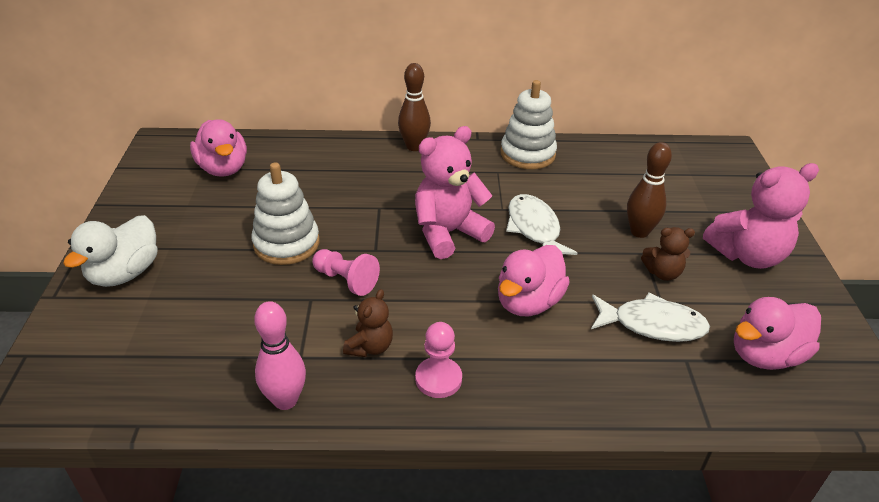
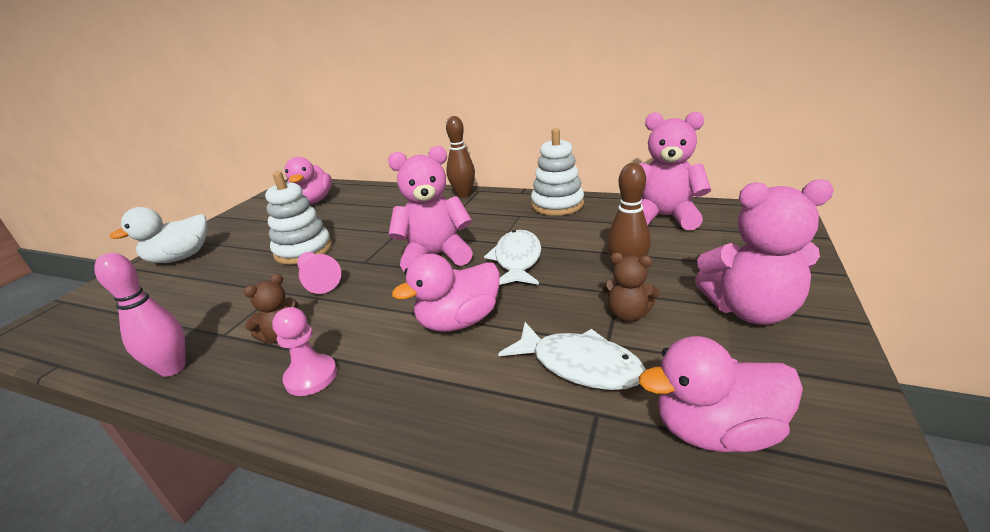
camera: 25 degrees right, 10 degrees down
none -> pink teddy bear [639,112,711,230]

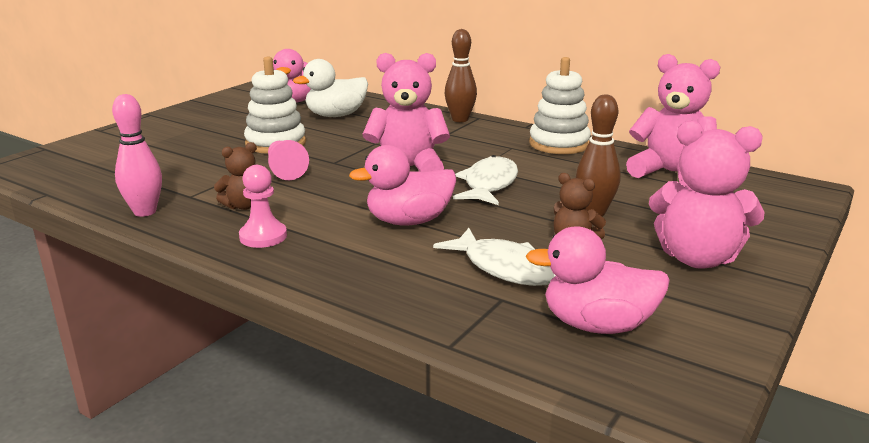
camera: 10 degrees right, 5 degrees down
white duck [109,207,207,263] -> white duck moved to [293,59,368,117]

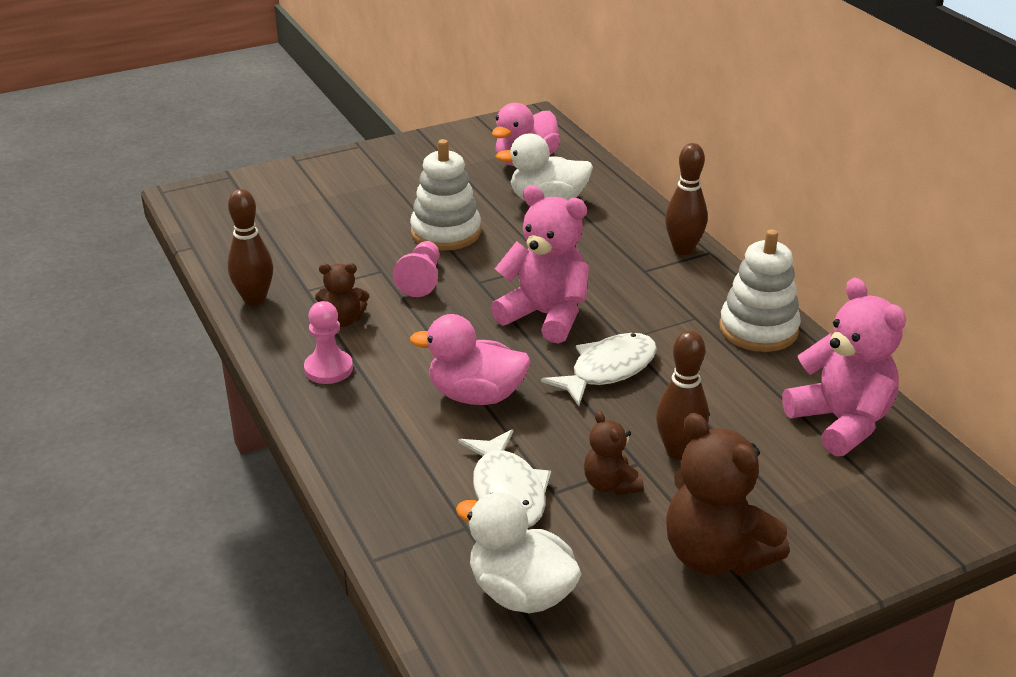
camera: 30 degrees right, 10 degrees up
pink bowling pin [112,94,162,217] -> brown bowling pin [228,189,273,306]
pink duck [526,226,670,334] -> white duck [456,492,582,613]
pink teddy bear [649,120,765,269] -> brown teddy bear [666,413,789,576]

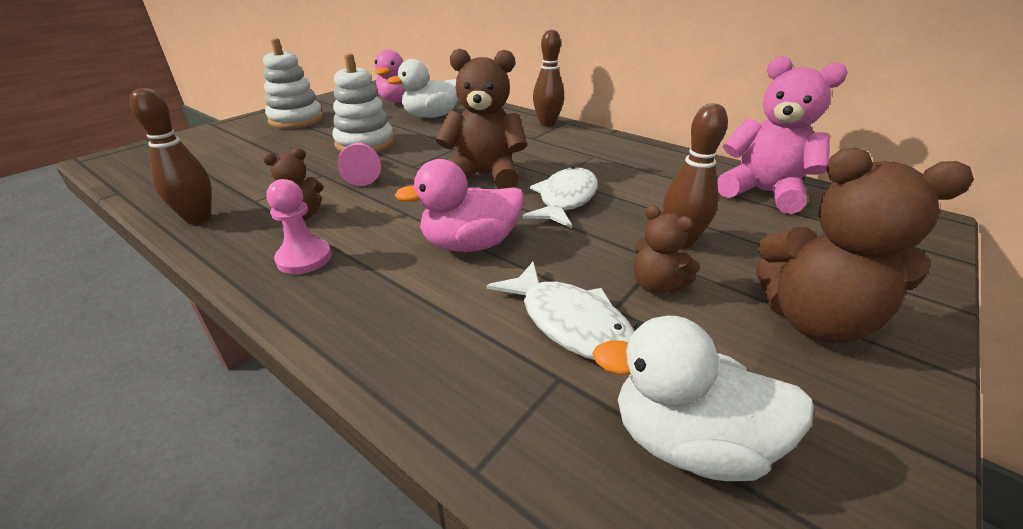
camera: 25 degrees left, 0 degrees up
pink teddy bear [491,185,589,344] -> brown teddy bear [435,49,527,189]
white stacking toy [719,229,801,352] -> white stacking toy moved to [263,38,323,129]

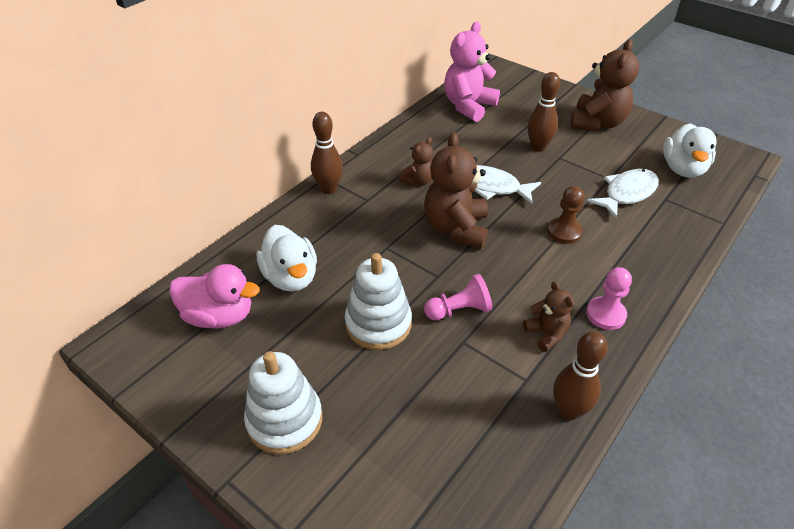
camera: 90 degrees left, 10 degrees up
pink duck [394,159,524,252] -> brown pawn [547,186,585,244]
brown teddy bear [634,205,700,294] -> brown teddy bear moved to [399,137,433,186]

